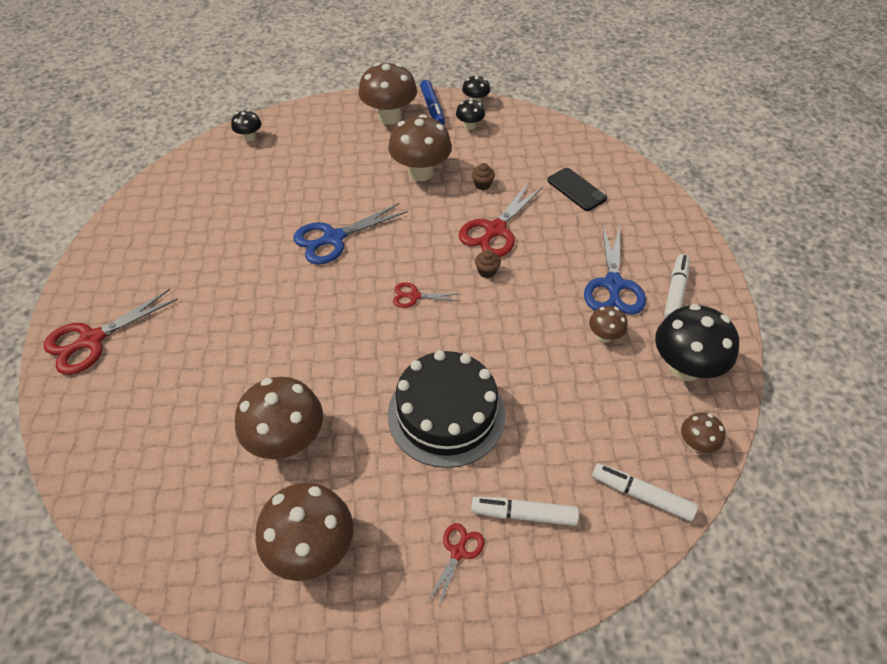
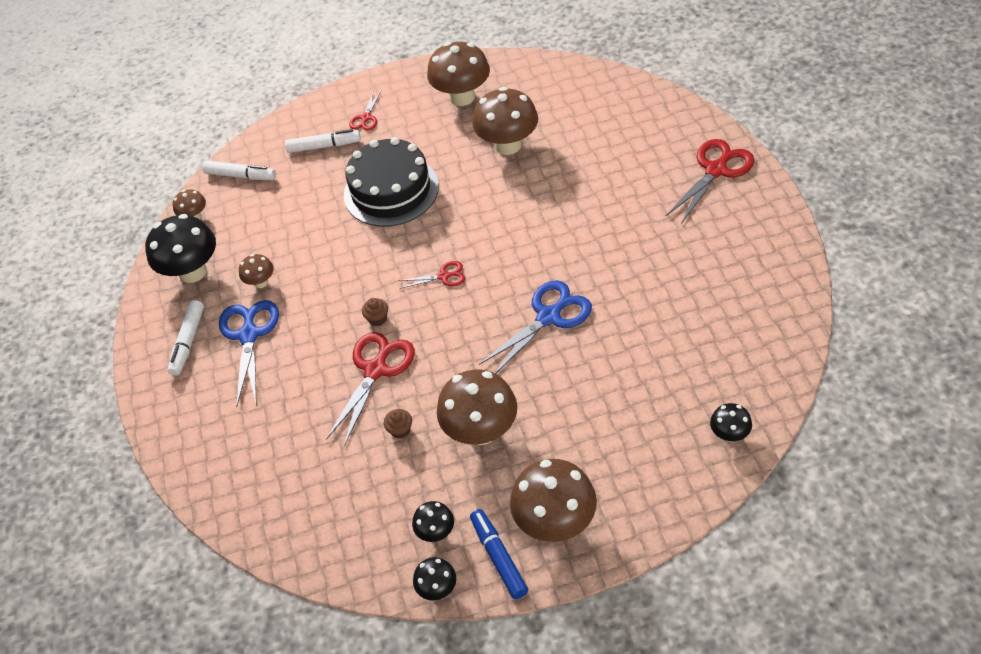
camera: 175 degrees right, 0 degrees up
black phone [547,168,607,211] -> none

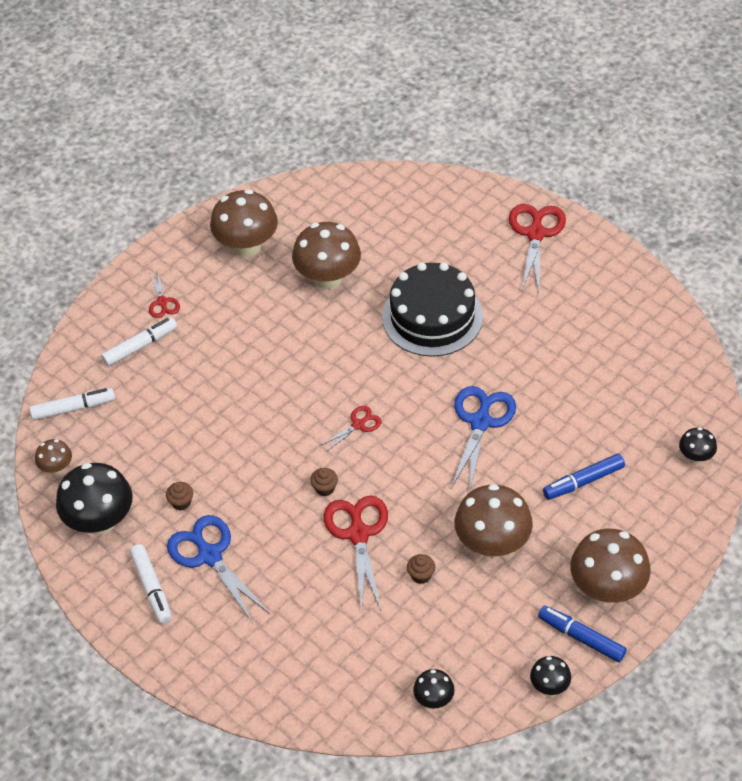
camera: 35 degrees left, 0 degrees up
brown mushroom [239,254,274,288] -> brown cupcake [166,482,193,510]
black cake [344,137,439,227] -> black cake moved to [382,262,483,357]
black mushroom [412,501,454,542] -> black mushroom moved to [413,669,455,708]
none -> blue marker [543,454,625,500]

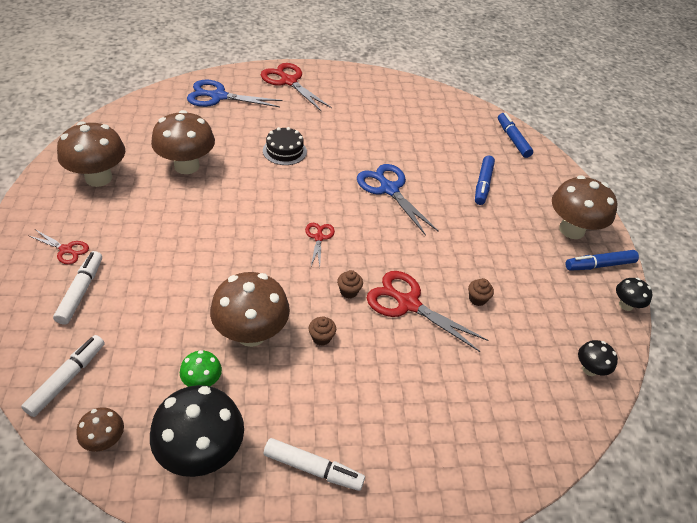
camera: 55 degrees left, 5 degrees down
brown cupcake [166,482,193,510] -> brown cupcake moved to [309,316,336,346]
blue scissors [167,515,270,623] -> blue scissors moved to [187,79,282,107]
black cake [382,262,483,357] -> black cake [263,127,307,165], size x0.53
brown mushroom [455,484,533,558] -> brown mushroom moved to [210,272,290,347]
black mushroom [679,427,717,463] -> blue marker [498,113,533,158]
none -> green mushroom [180,350,222,387]

